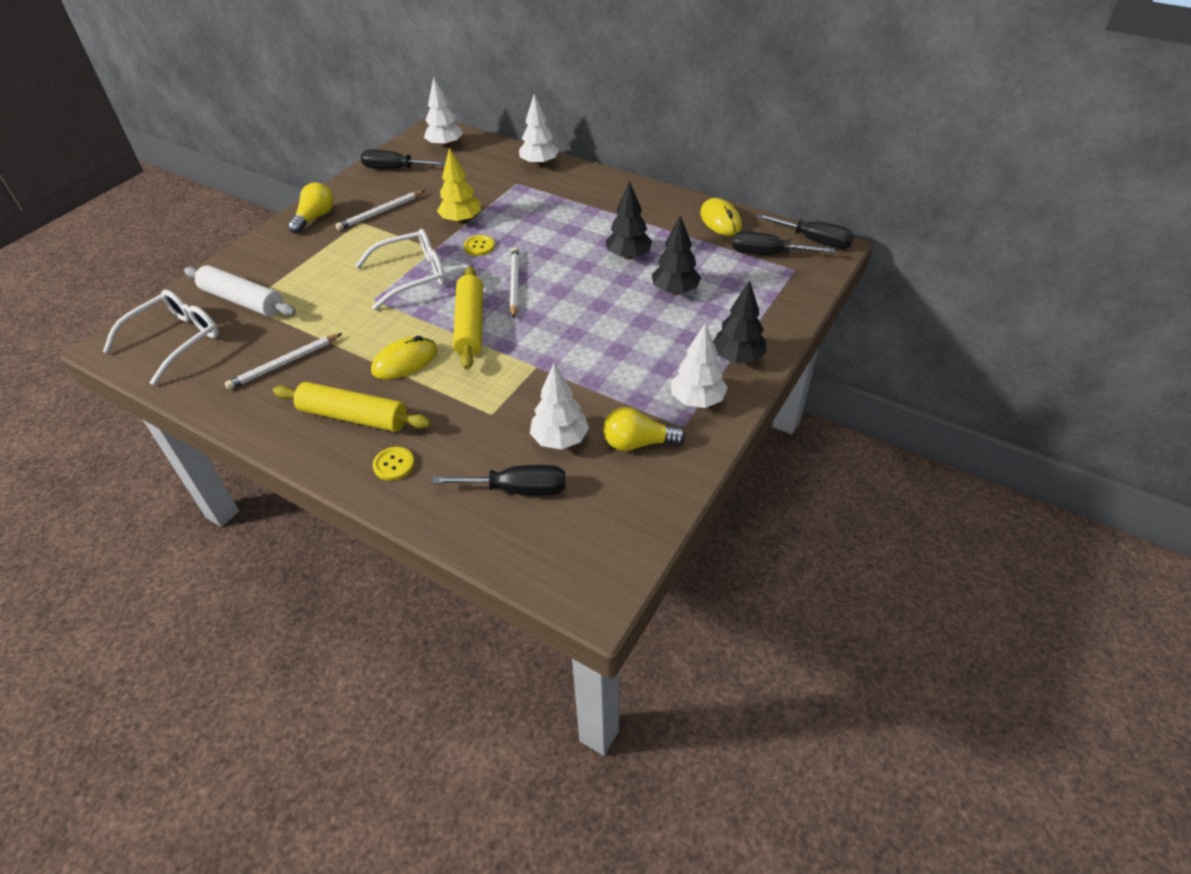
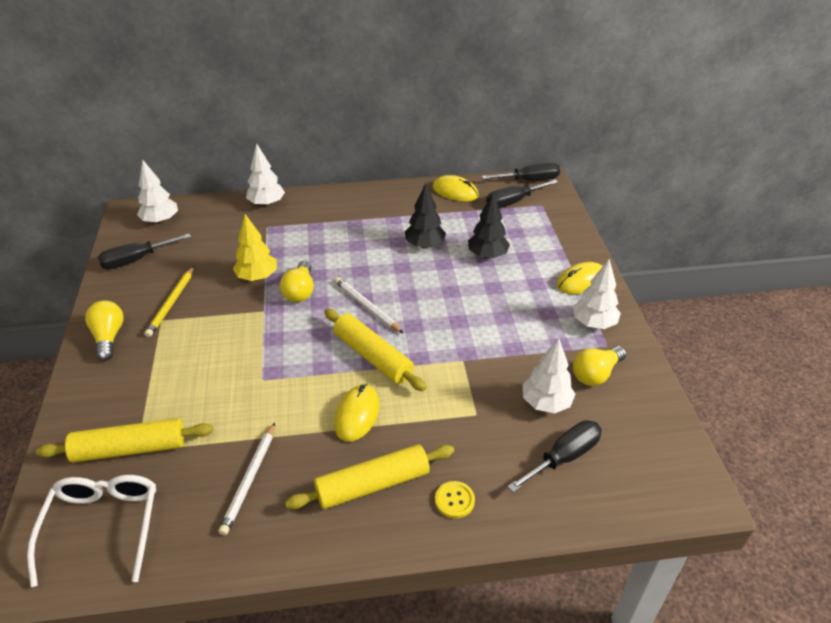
camera: 40 degrees left, 5 degrees down
white rolling pin [184,265,296,317] -> yellow rolling pin [36,418,213,463]
white pencil [336,190,425,230] -> yellow pencil [144,266,194,337]
white glasses [355,229,446,310] -> none
yellow button [464,235,495,256] -> yellow light bulb [280,261,314,302]
black tree [713,280,766,363] -> yellow mouse [556,262,603,294]

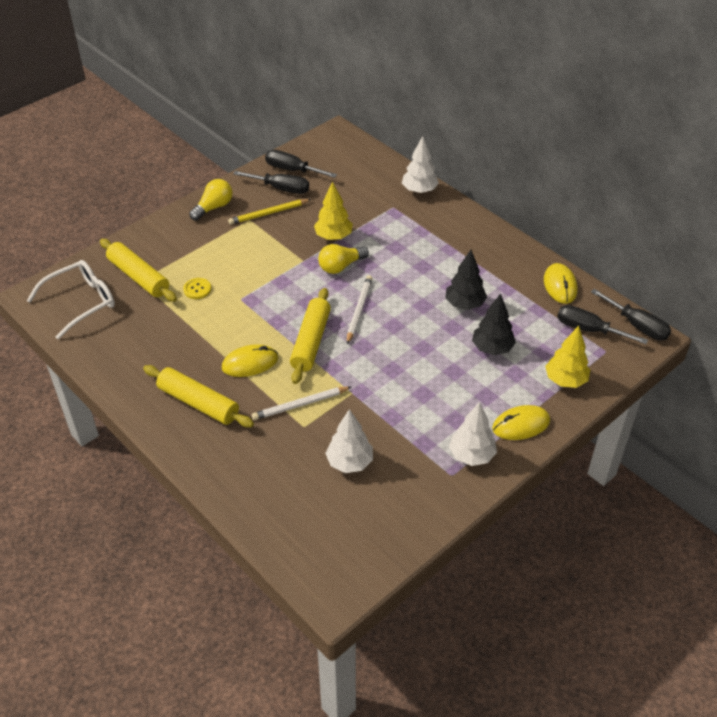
camera: 55 degrees right, 5 degrees up
white tree [137,160,178,224] -> none
white pencil [218,423,275,535] -> white pencil moved to [252,386,351,420]
yellow button [435,481,475,518] -> yellow button moved to [183,278,211,299]
black screwdriver [508,420,602,493] -> black screwdriver moved to [233,171,309,194]
yellow mouse [556,262,603,294] -> yellow mouse turned 45 degrees counterclockwise [492,405,550,440]
yellow light bulb [573,346,626,386] -> none
none -> yellow tree [545,326,590,388]

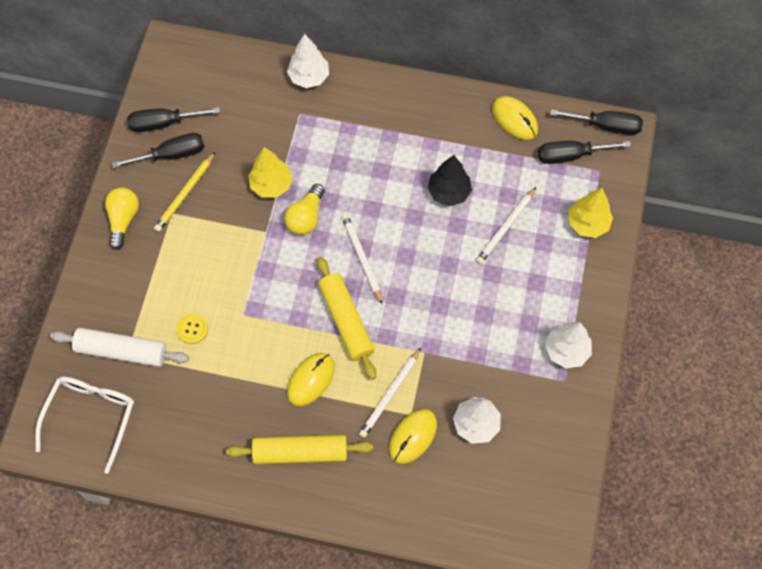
camera: 35 degrees left, 20 degrees up
yellow rolling pin [100,239,177,302] -> white rolling pin [50,328,189,367]
black tree [472,293,516,355] -> white pencil [476,187,536,264]
yellow mouse [492,405,550,440] -> yellow mouse moved to [389,409,437,464]

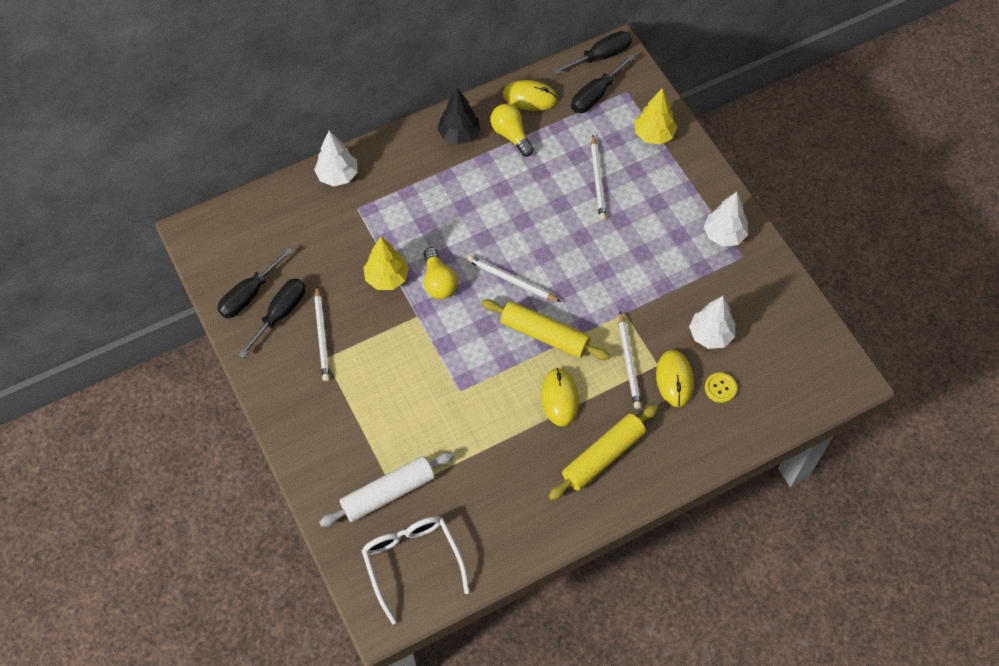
camera: 40 degrees left, 5 degrees down
yellow light bulb [105,187,139,250] -> yellow light bulb moved to [490,104,534,157]
yellow pencil [154,152,215,232] -> white pencil [314,285,330,381]
yellow button [176,314,208,344] -> yellow button moved to [705,372,737,403]
black tree [427,155,472,206] -> black tree moved to [437,88,480,145]

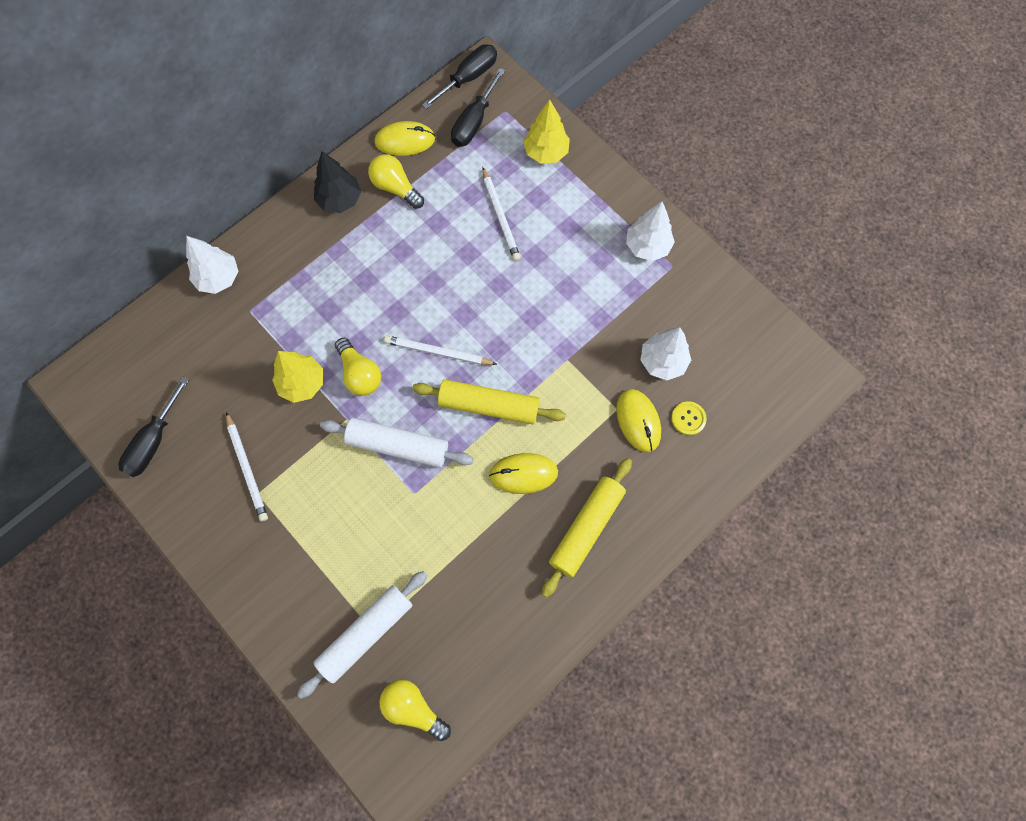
camera: 15 degrees left, 10 degrees up
black screwdriver [238,278,305,358] -> none
white glasses [361,516,470,624] -> yellow light bulb [379,680,451,741]
yellow mouse [541,368,579,426] -> yellow mouse turned 75 degrees counterclockwise [489,453,558,494]
white pencil [619,311,641,409] -> none
none -> white rolling pin [320,418,473,468]

